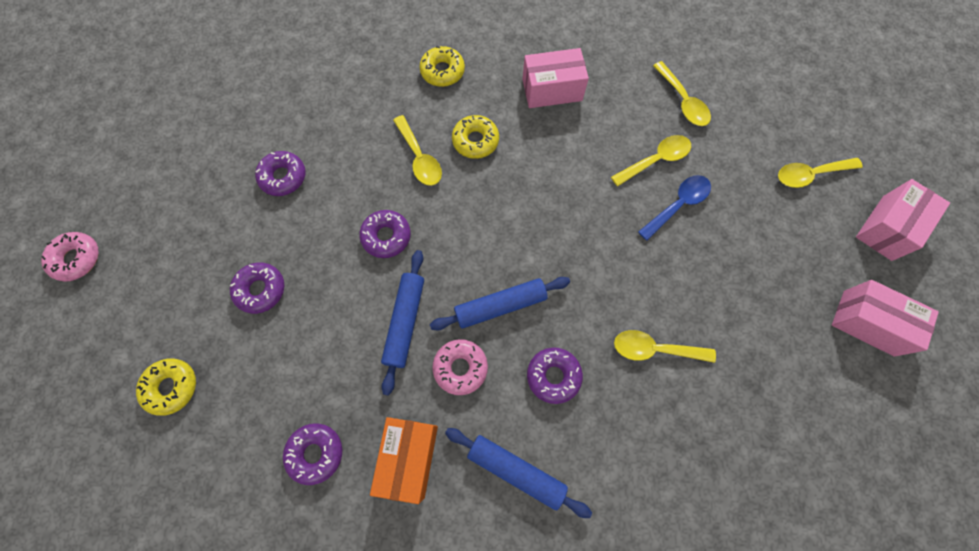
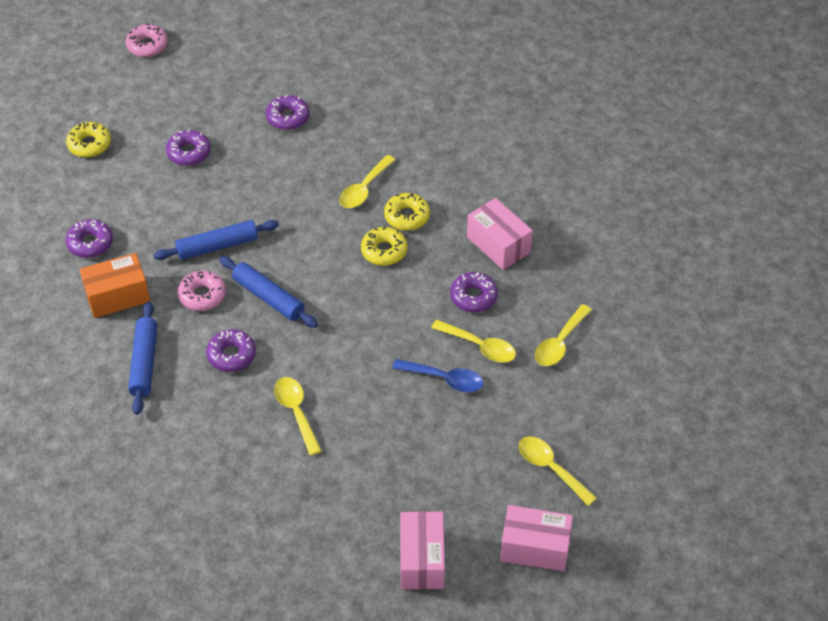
camera: 60 degrees right, 20 degrees down
purple donut [359,210,411,258] -> purple donut moved to [450,272,498,312]
yellow donut [420,46,465,87] -> yellow donut moved to [361,227,408,266]

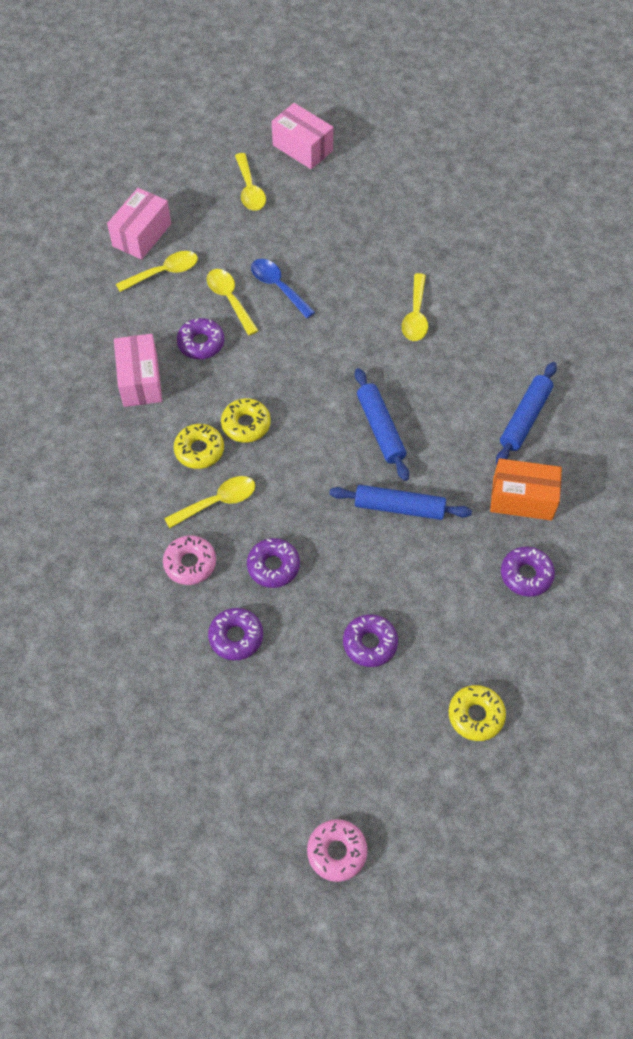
camera: 150 degrees left, 10 degrees up
pink donut [178,271,226,311] -> pink donut moved to [163,535,216,585]
purple donut [206,329,256,372] -> purple donut moved to [247,538,300,588]
pink box [400,511,445,589] -> pink box moved to [107,188,171,260]

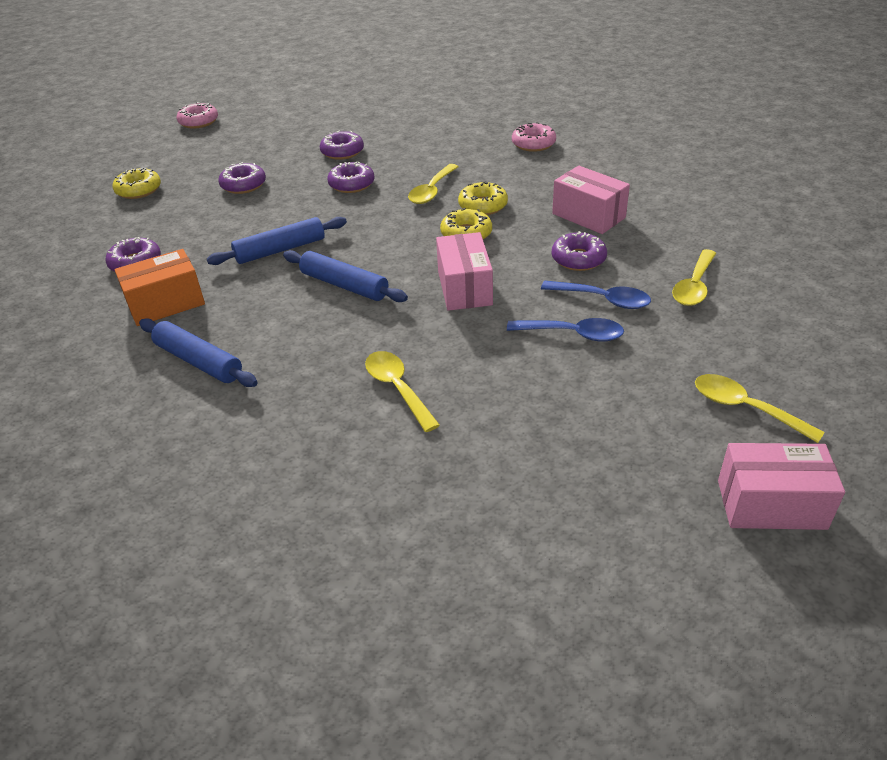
camera: 145 degrees right, 20 degrees down
pink box [107,188,171,260] -> pink box moved to [436,232,493,311]
pink donut [163,535,216,585] -> pink donut moved to [512,122,556,152]
yellow spoon [207,269,259,336] -> blue spoon [541,281,651,309]
blue rolling pin [496,362,557,464] -> blue rolling pin turned 45 degrees counterclockwise [139,318,258,387]

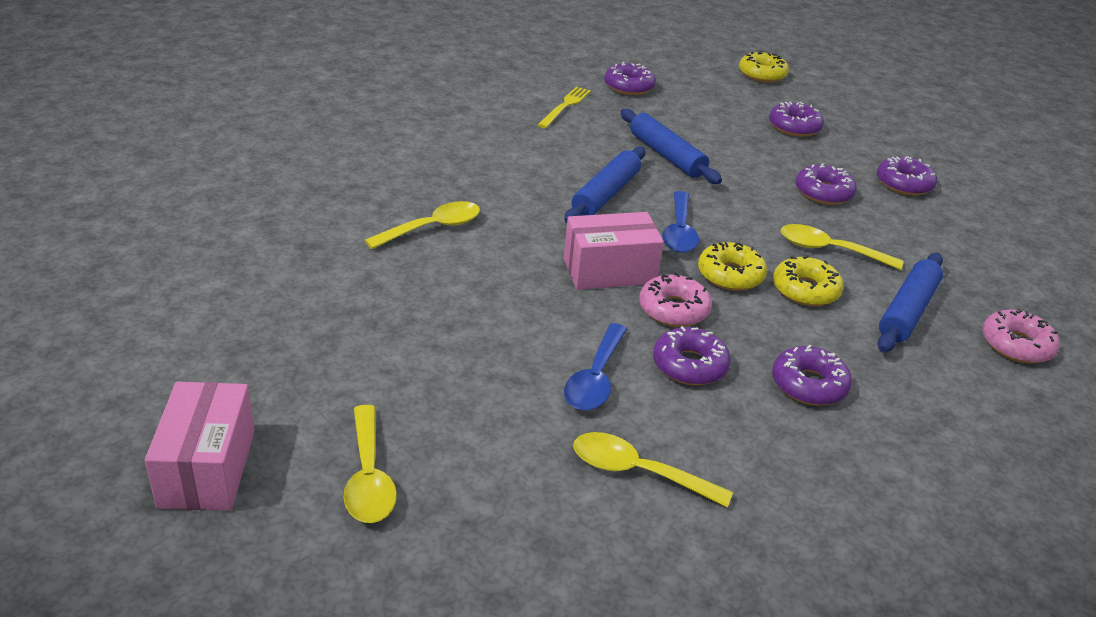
camera: 80 degrees right, 5 degrees down
orange box [115,249,205,326] -> yellow fork [538,87,591,128]
blue rolling pin [139,318,258,387] -> blue rolling pin moved to [877,253,943,353]
pink donut [177,102,218,129] -> pink donut moved to [639,273,712,327]
blue spoon [507,318,624,342] -> blue spoon moved to [662,191,699,253]
pink box [552,166,630,234] -> purple donut [772,345,852,406]
yellow spoon [695,374,825,443] -> yellow spoon turned 135 degrees clockwise [343,405,397,523]

